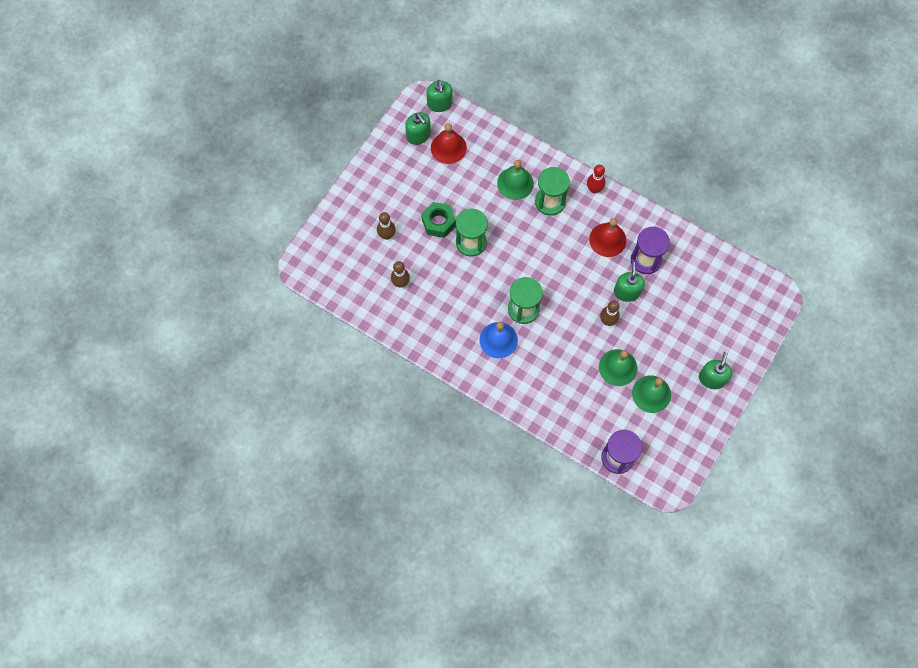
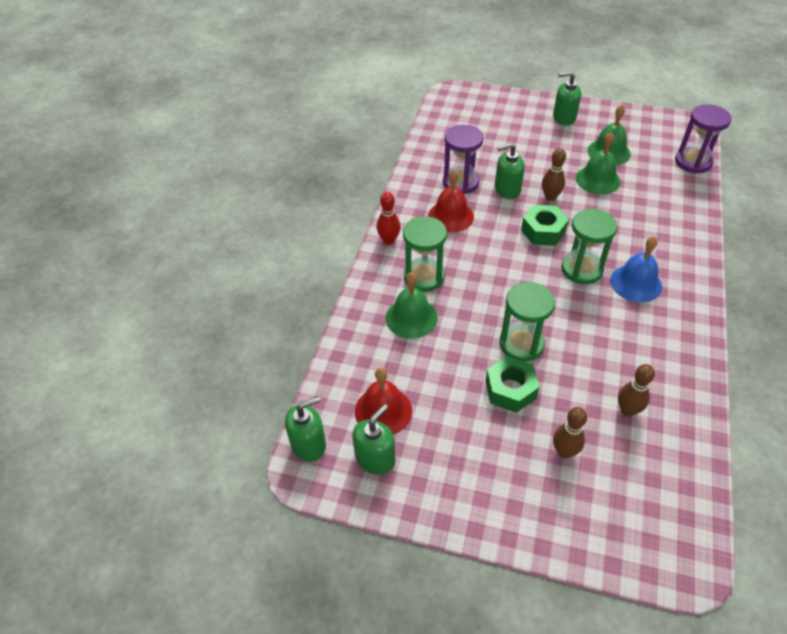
camera: 105 degrees left, 20 degrees down
none -> green nut [521,205,569,246]

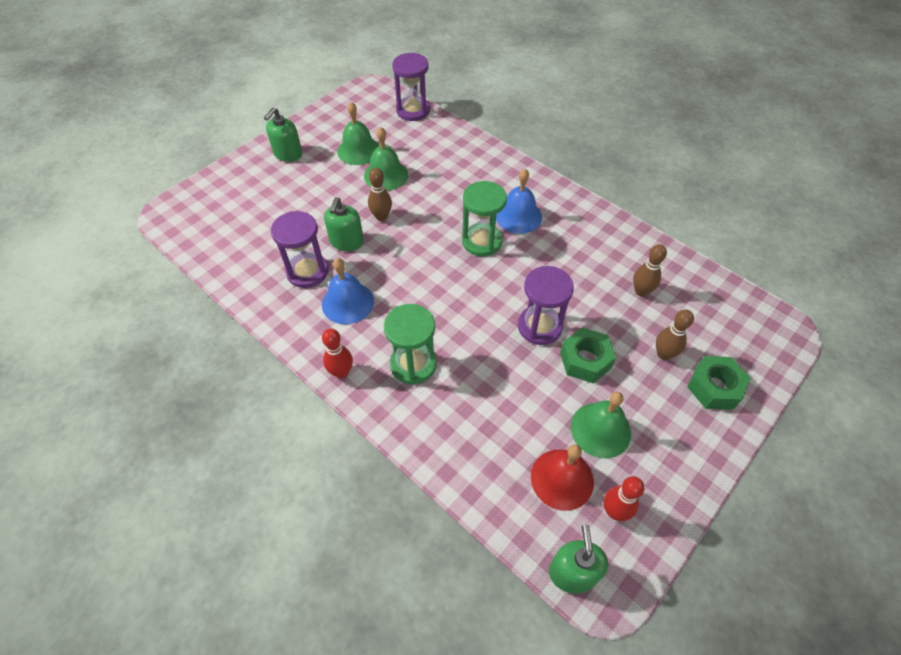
camera: 65 degrees left, 5 degrees up
green soap dispenser [352,404,396,475] -> red bowling pin [604,476,644,521]
green bell [386,272,437,339] -> green bell moved to [571,392,631,459]
red bell [428,169,474,232] -> blue bell [322,258,374,324]
green hourglass [499,282,555,362] -> purple hourglass [518,266,574,345]
green nut [521,205,569,246] -> green nut moved to [687,356,751,410]

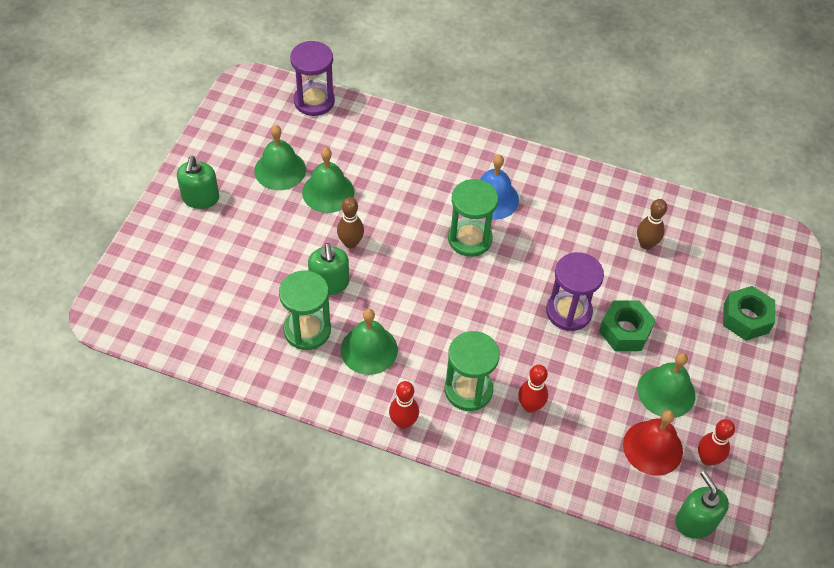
camera: 25 degrees left, 0 degrees up
purple hourglass [271,211,328,288] -> green hourglass [279,271,331,350]
blue bell [322,258,374,324] -> green bell [341,309,398,375]
brown bowling pin [656,310,694,360] -> none
none -> red bowling pin [518,365,548,413]

